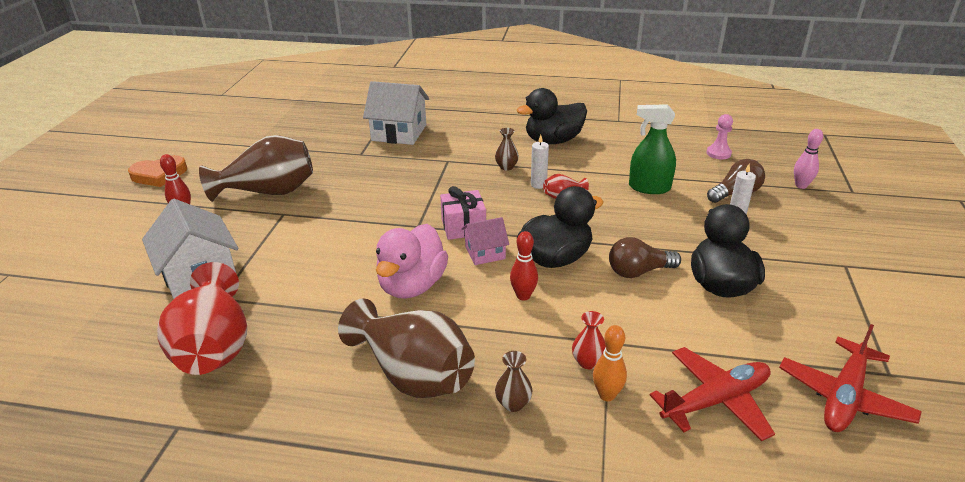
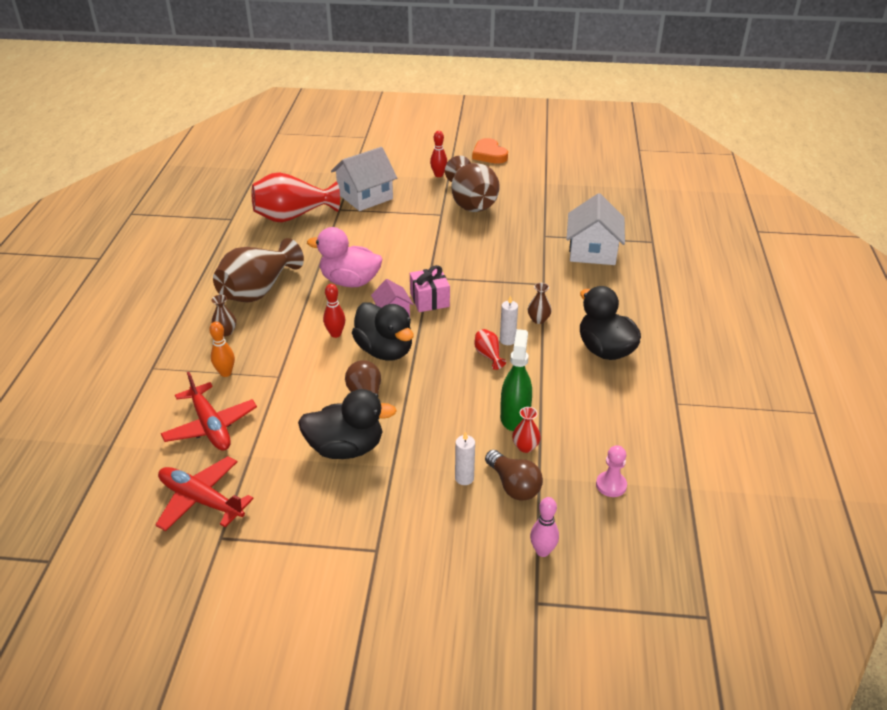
camera: 85 degrees right, 5 degrees up
red vase [572,311,606,369] -> red vase moved to [512,407,541,453]

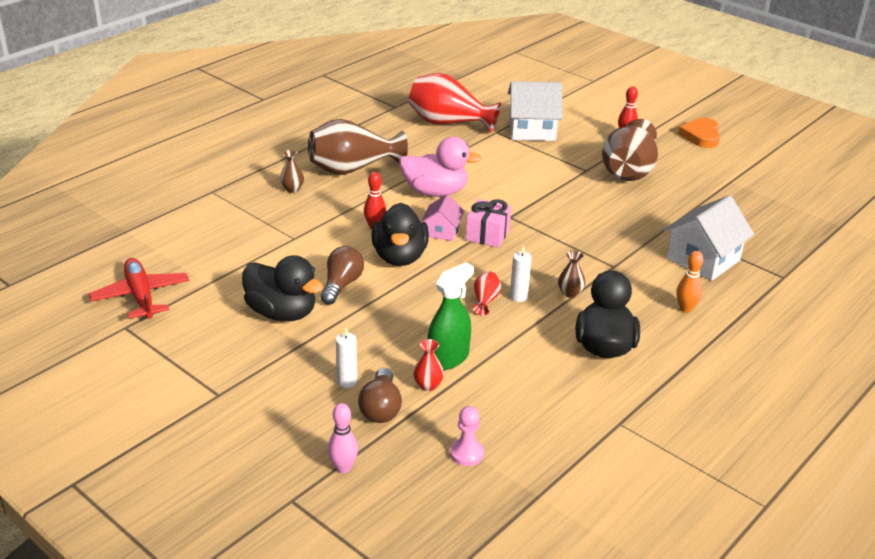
camera: 35 degrees right, 5 degrees down
red plane [161,372,257,451] -> none
orange bowling pin [209,322,235,377] -> orange bowling pin moved to [676,251,703,313]
pink duck [307,227,383,287] -> pink duck turned 135 degrees clockwise [399,137,482,197]

